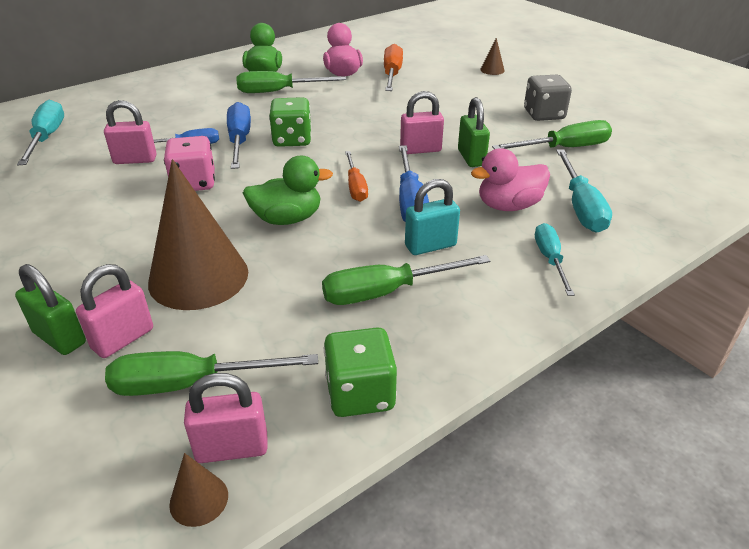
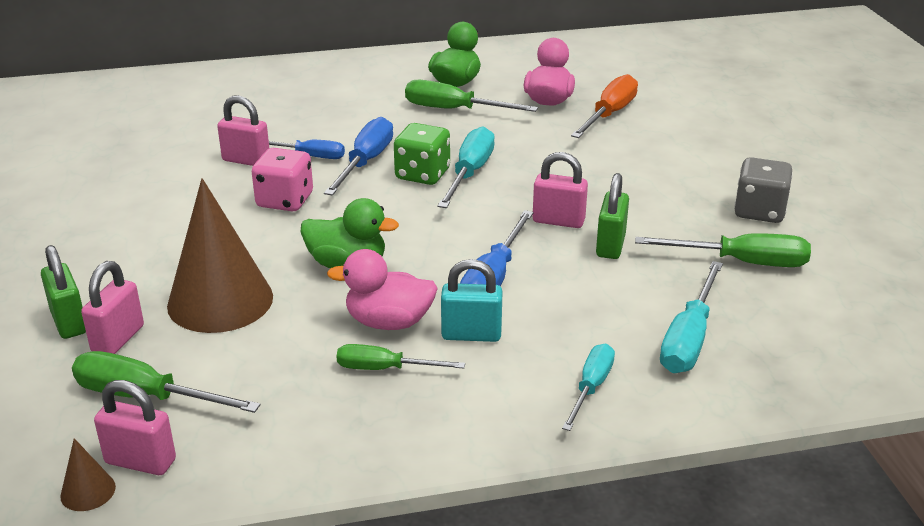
camera: 25 degrees right, 5 degrees down
turquoise screwdriver [17,100,64,165] -> turquoise screwdriver moved to [437,127,495,208]
pink padlock [76,264,153,358] -> pink padlock turned 45 degrees counterclockwise [81,261,144,354]
green screwdriver [322,255,490,305] -> green screwdriver [337,344,465,370], size x0.66
green dice [324,327,397,417] -> none
orange screwdriver [345,151,368,202] -> none
pink duck [471,148,550,211] -> pink duck moved to [327,249,438,330]
brown cone [480,38,505,75] -> none

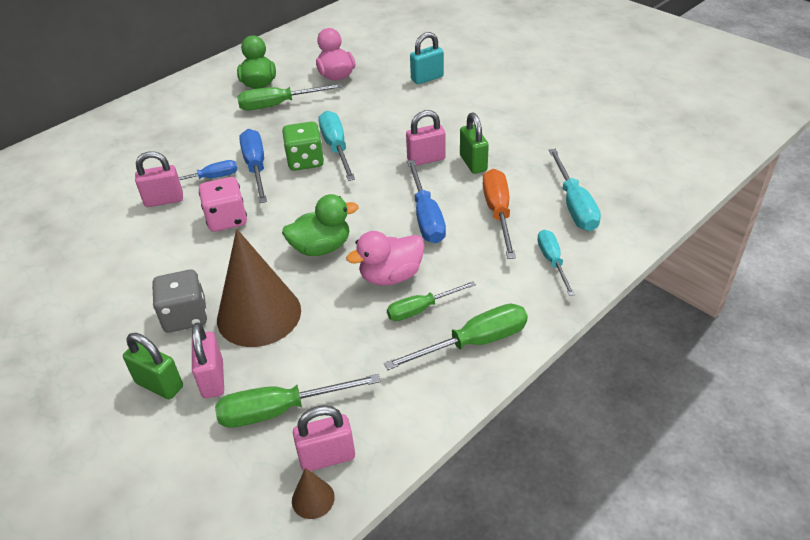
camera: 30 degrees left, 10 degrees up
turquoise padlock [441,259,503,342] -> turquoise padlock moved to [410,32,444,84]
orange screwdriver [571,74,638,138] -> orange screwdriver moved to [483,169,516,259]
green screwdriver [635,233,811,267] -> green screwdriver moved to [384,304,528,370]
grey dice [734,157,793,223] -> grey dice moved to [152,269,207,333]

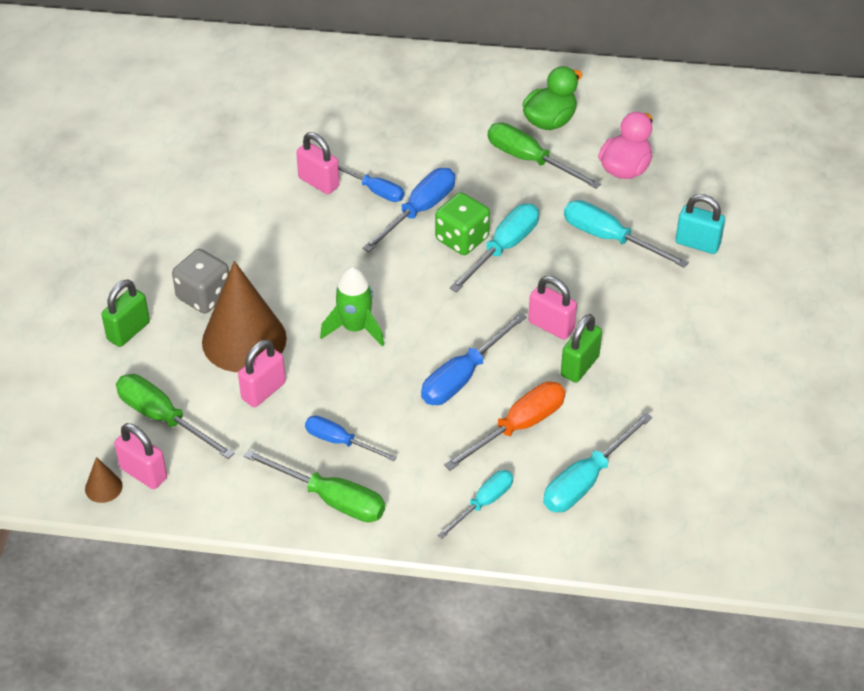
camera: 50 degrees right, 5 degrees up
green padlock [123,333,183,400] -> green padlock turned 45 degrees clockwise [101,279,150,347]
pink padlock [192,323,224,398] -> pink padlock moved to [238,340,286,407]
pink dice [199,177,247,232] -> none
green duck [282,194,359,256] -> green rocket [320,267,384,347]
pink duck [346,231,425,286] -> none
green screwdriver [387,281,476,321] -> blue screwdriver [305,416,397,461]
none -> turquoise screwdriver [564,200,689,268]

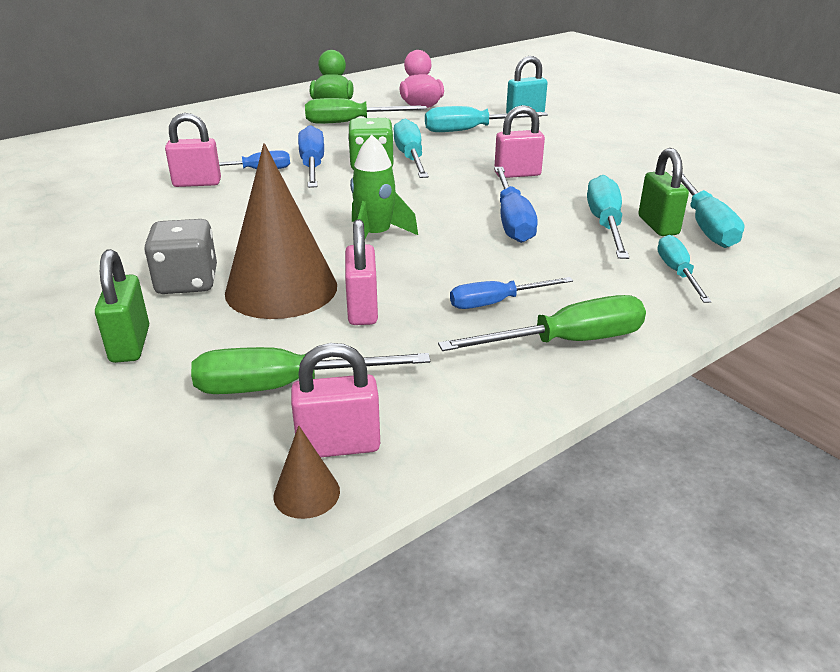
camera: 45 degrees left, 15 degrees down
orange screwdriver [444,381,565,470] -> turquoise screwdriver [587,175,629,259]
green padlock [561,314,602,383] -> green padlock moved to [638,148,689,236]

